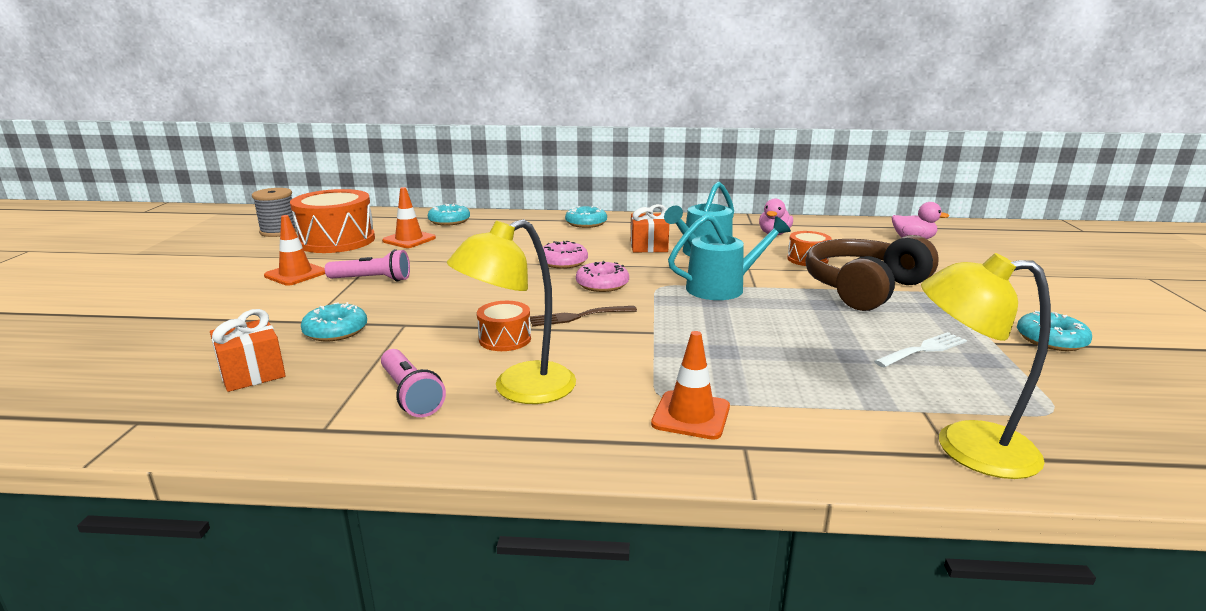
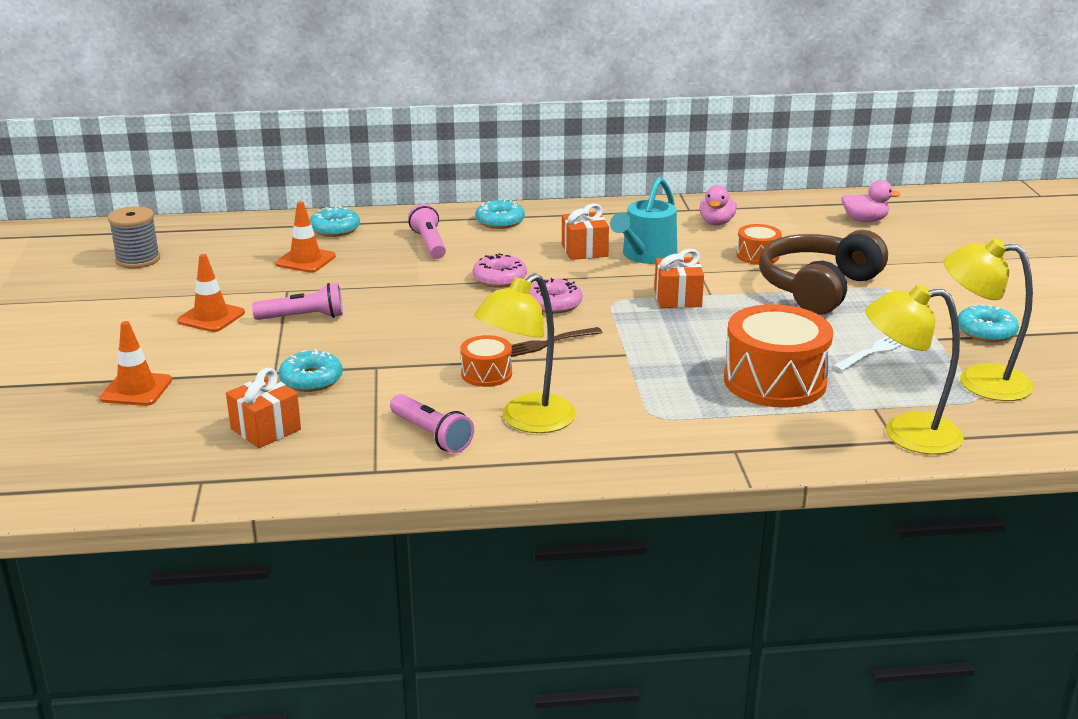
camera: 10 degrees left, 5 degrees up
orange drum [290,189,375,253] -> orange drum moved to [724,304,833,408]
orange traffic cone [651,331,730,440] -> orange traffic cone moved to [100,321,172,406]
turquoise watering can [668,214,791,300] -> orange gift [654,249,704,308]
none -> pink flashlight [408,204,446,259]
none -> yellow lamp [944,238,1034,401]

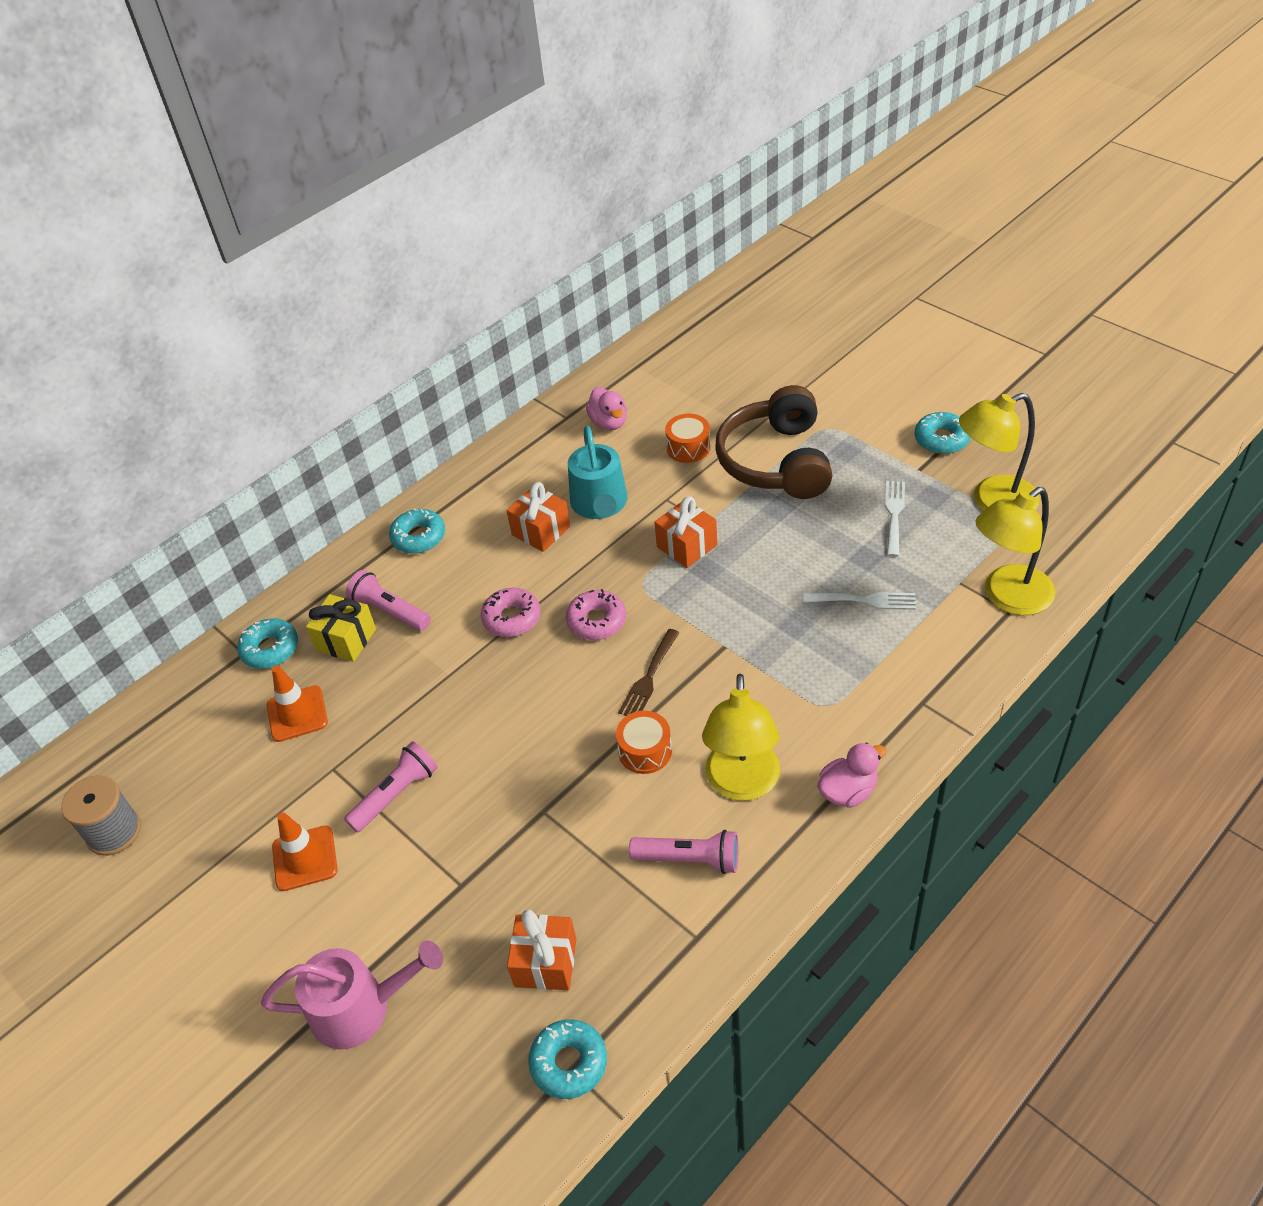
camera: 35 degrees left, 20 degrees up
orange traffic cone [100,321,172,406] -> pink watering can [261,940,443,1049]
turquoise donut [279,349,343,392] -> turquoise donut moved to [528,1019,607,1099]
orange drum [724,304,833,408] -> white fork [804,592,916,610]
pink duck [841,180,901,222] -> pink duck moved to [818,742,886,808]
none -> yellow gift [306,594,376,662]

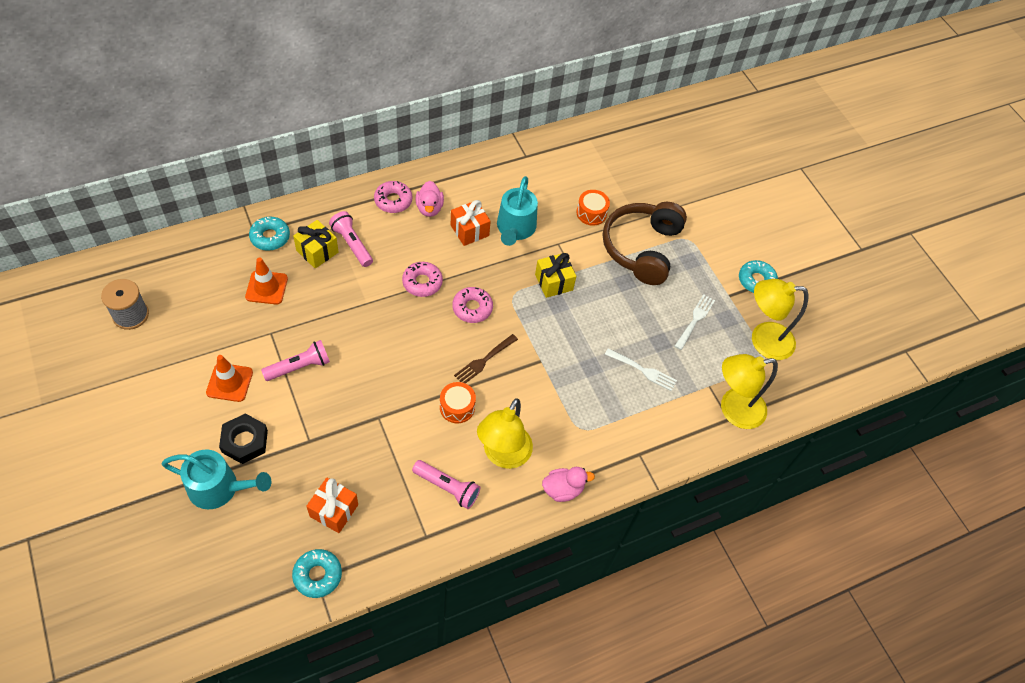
camera: 10 degrees right, 10 degrees up
pink watering can [261,940,443,1049] -> turquoise watering can [161,449,271,509]
turquoise donut [389,508,445,554] -> pink donut [374,181,412,213]
pink duck [586,387,627,430] -> pink duck moved to [415,181,444,217]
orange gift [654,496,717,568] -> yellow gift [535,253,576,298]
none -> black nut [219,413,268,464]

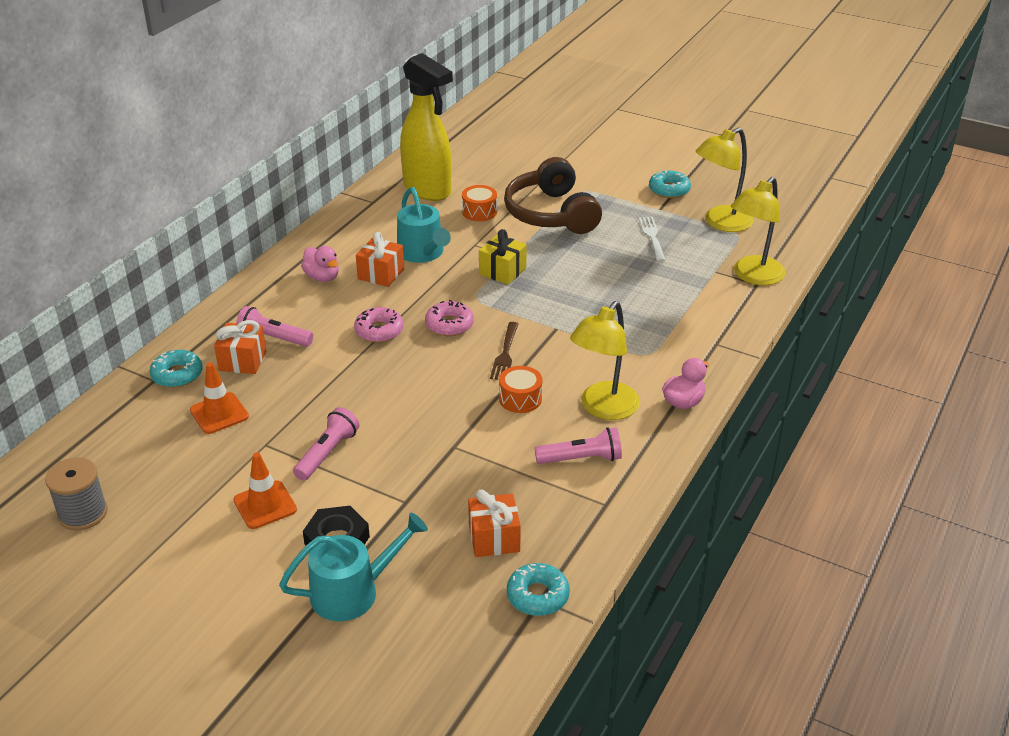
camera: 30 degrees left, 20 degrees down
yellow gift [293,220,338,268] -> orange gift [214,320,266,374]
pink donut [374,181,412,213] -> none
yellow lamp [477,398,533,469] -> yellow lamp turned 45 degrees clockwise [570,301,640,420]
white fork [605,348,677,391] -> none
none -> yellow spray bottle [400,53,453,201]

